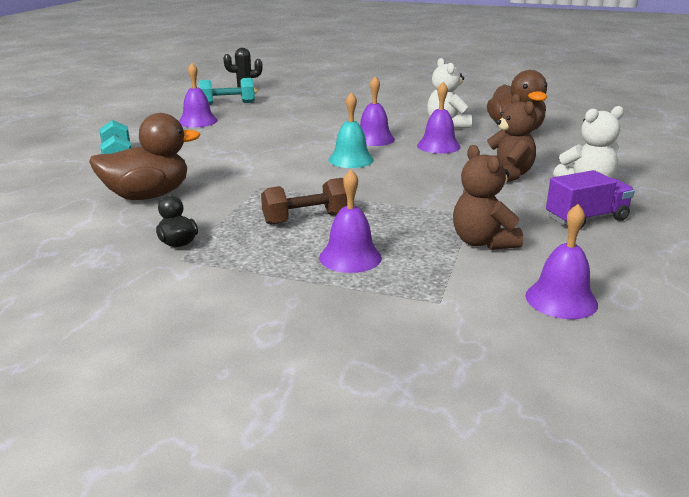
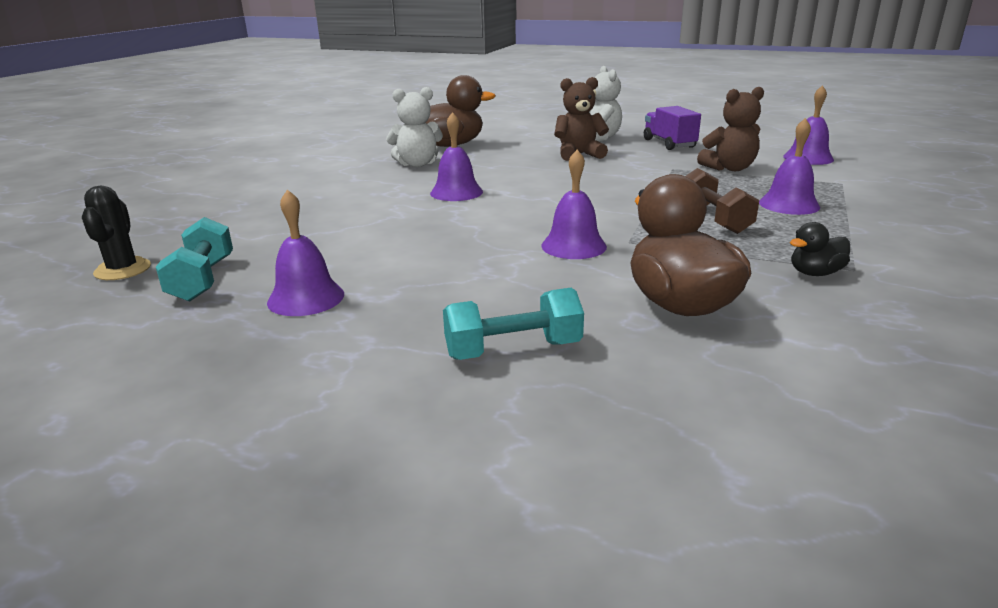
camera: 85 degrees left, 0 degrees up
turquoise bell [328,92,374,168] -> none
purple bell [417,82,461,154] -> purple bell moved to [541,150,607,259]

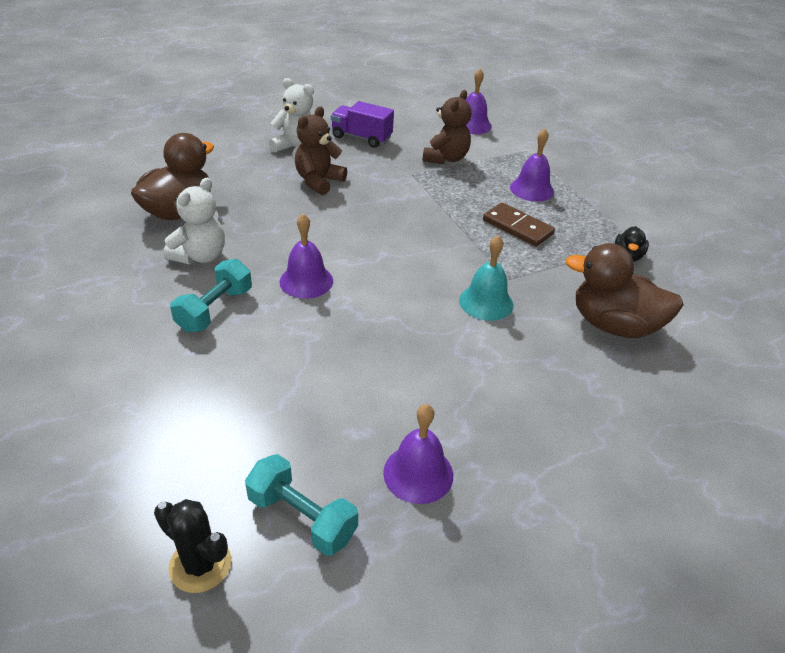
camera: 50 degrees left, 15 degrees up
turquoise dumbbell [443,288,584,360] -> turquoise dumbbell moved to [170,259,252,332]
purple bell [541,150,607,259] -> turquoise bell [459,235,513,321]
brown dumbbell [685,168,759,234] -> brown domino [483,203,555,247]

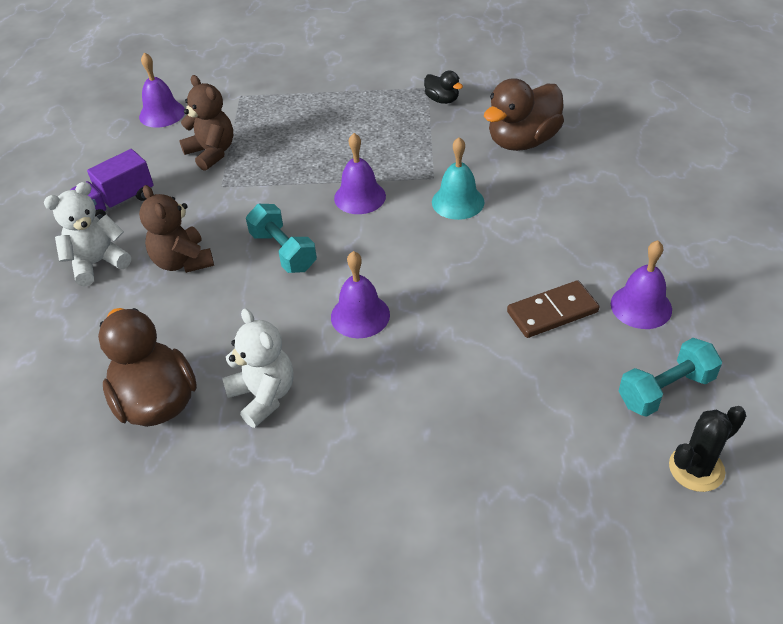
camera: 60 degrees left, 5 degrees up
turquoise dumbbell [170,259,252,332] -> turquoise dumbbell moved to [246,204,317,273]
brown domino [483,203,555,247] -> brown domino moved to [507,280,600,338]
purple bell [510,128,554,202] -> purple bell moved to [334,133,386,214]

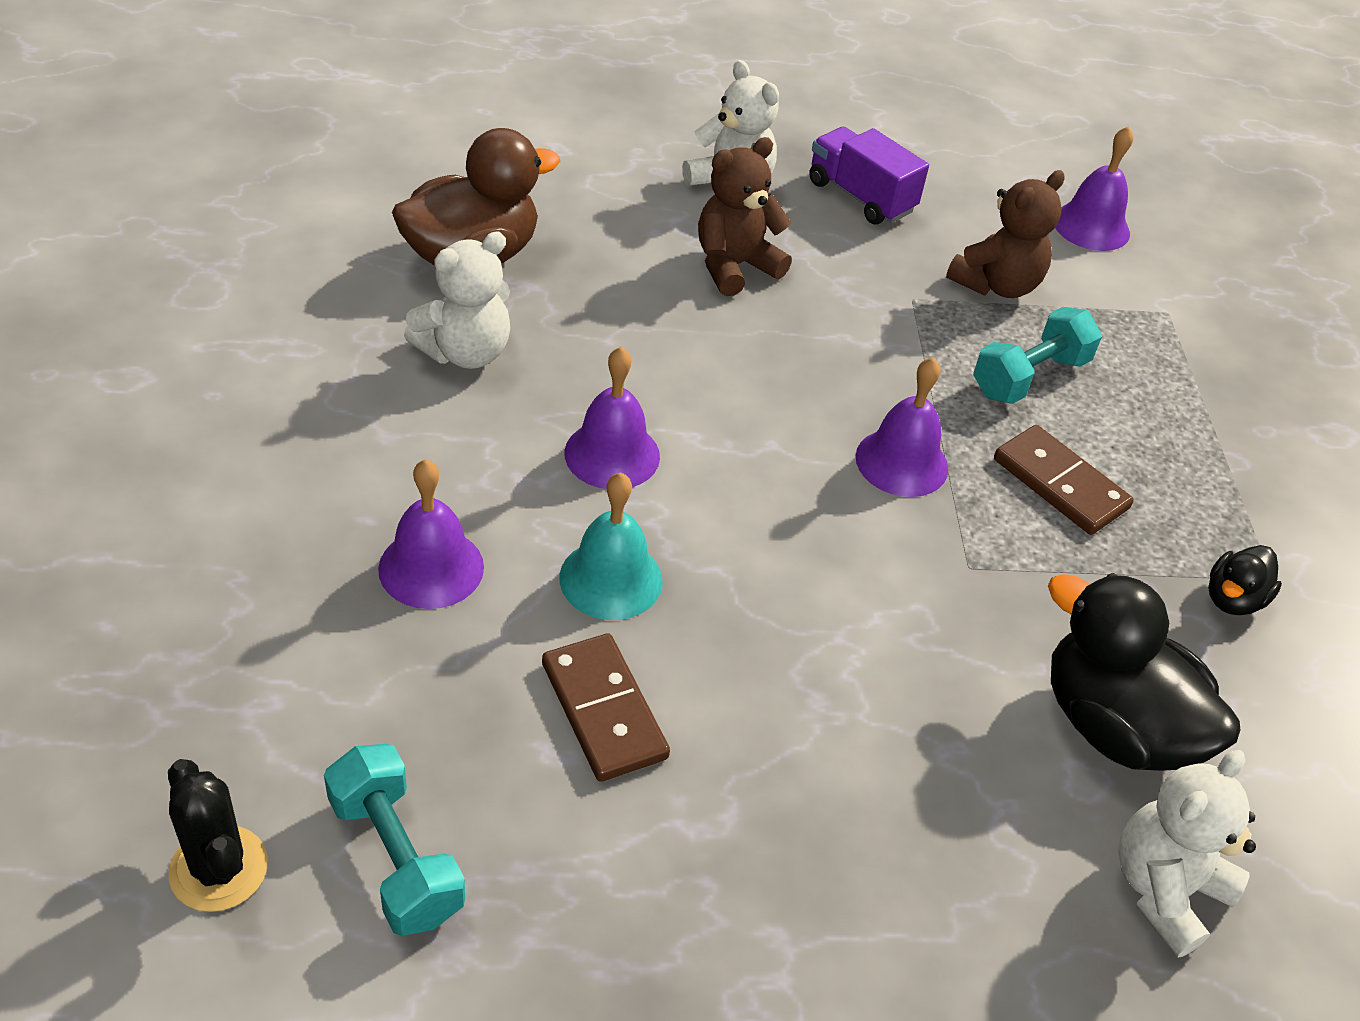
camera: 80 degrees right, 0 degrees up
turquoise dumbbell [246,204,317,273] -> turquoise dumbbell moved to [973,307,1102,404]
turquoise bell [432,137,484,220] -> turquoise bell moved to [559,472,663,620]
brown duck [484,78,564,151] -> black duck [1048,573,1241,771]
purple bell [611,240,672,329] -> purple bell moved to [378,459,484,609]
none -> brown domino [994,425,1134,535]
none -> white teddy bear [1118,750,1256,958]

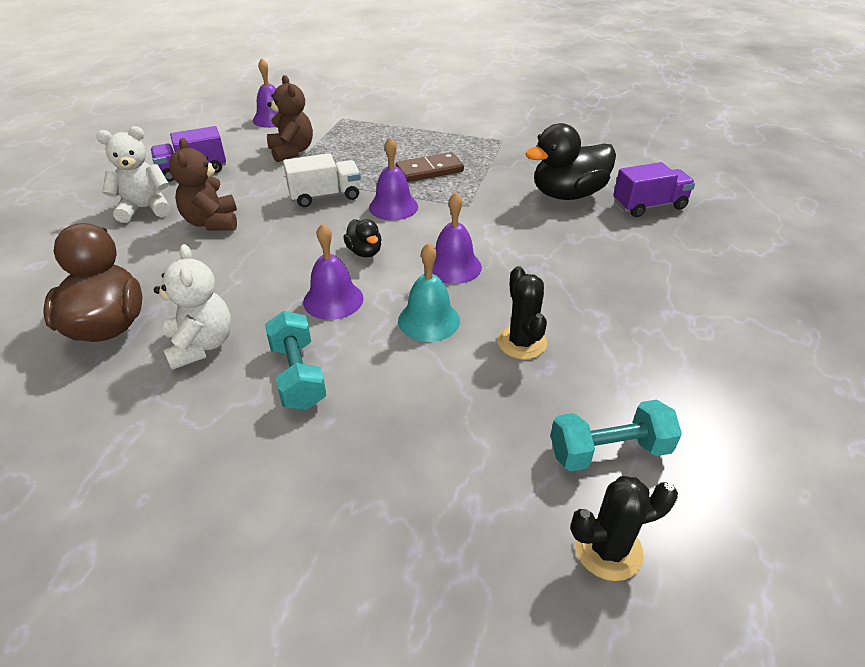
camera: 65 degrees left, 5 degrees down
purple bell [378,459,484,609] -> purple bell moved to [432,192,482,284]
brown domino [542,633,670,782] -> black cactus [497,266,547,359]
turquoise dumbbell [973,307,1102,404] -> turquoise dumbbell moved to [265,311,326,410]
white teddy bear [1118,750,1256,958] -> purple truck [613,162,695,217]
black duck [1208,545,1282,615] -> black duck moved to [343,219,382,257]
none -> white truck [283,153,361,207]

